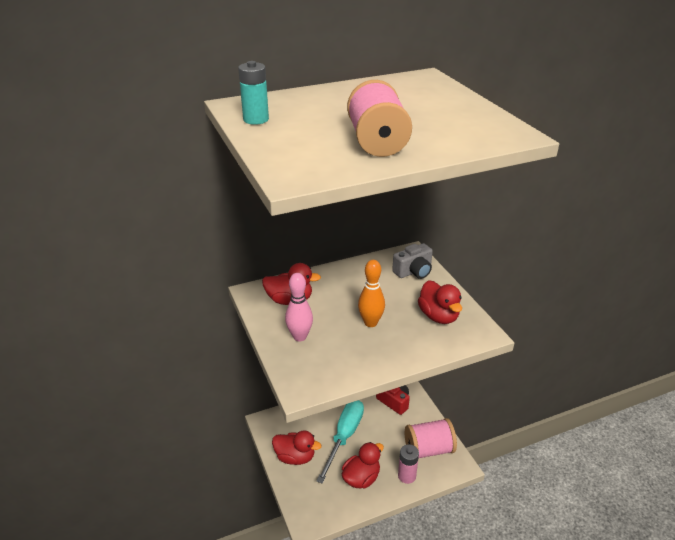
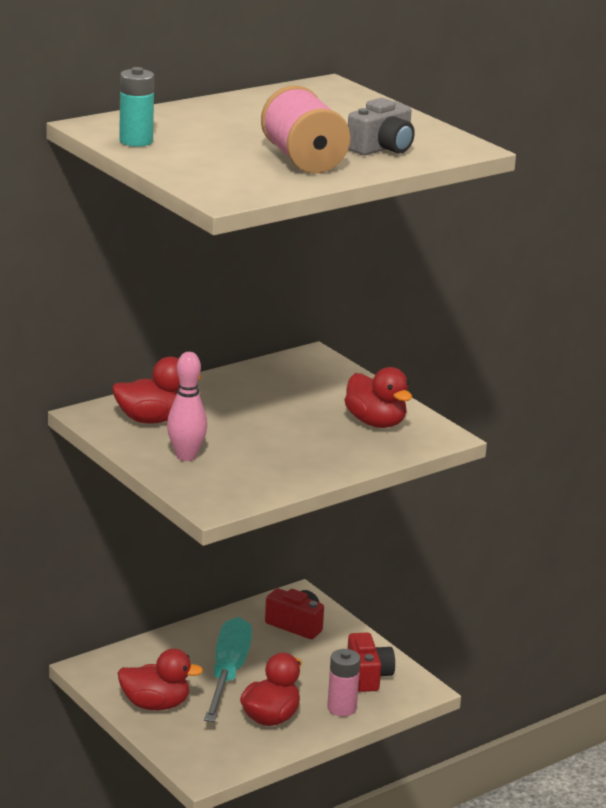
camera: 15 degrees left, 10 degrees down
orange bowling pin [358,260,385,327] -> none
grey camera [392,243,433,279] -> grey camera moved to [348,98,415,155]
pink spool [405,418,457,459] -> red camera [348,633,395,692]

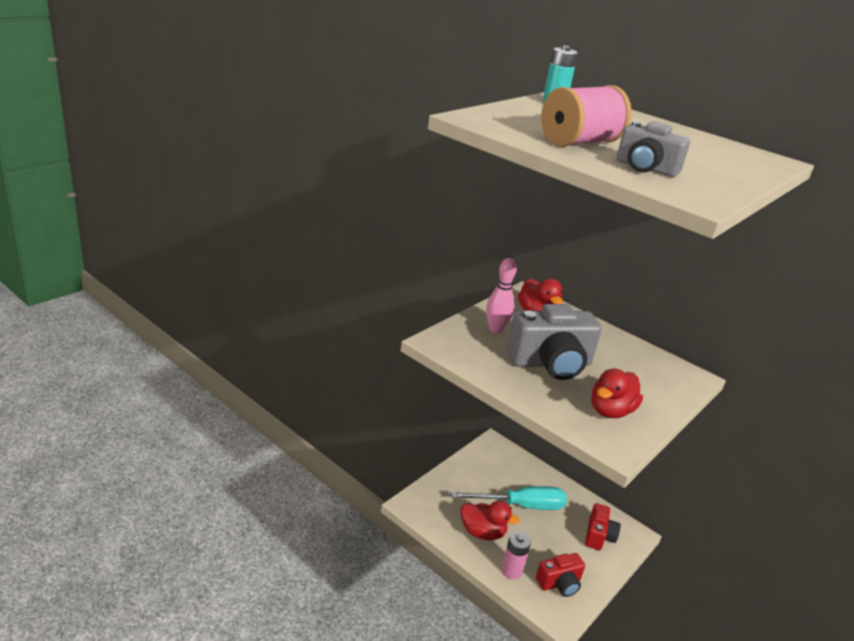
camera: 75 degrees right, 5 degrees up
red duck [118,649,203,710] -> none
none -> grey camera [507,304,602,380]

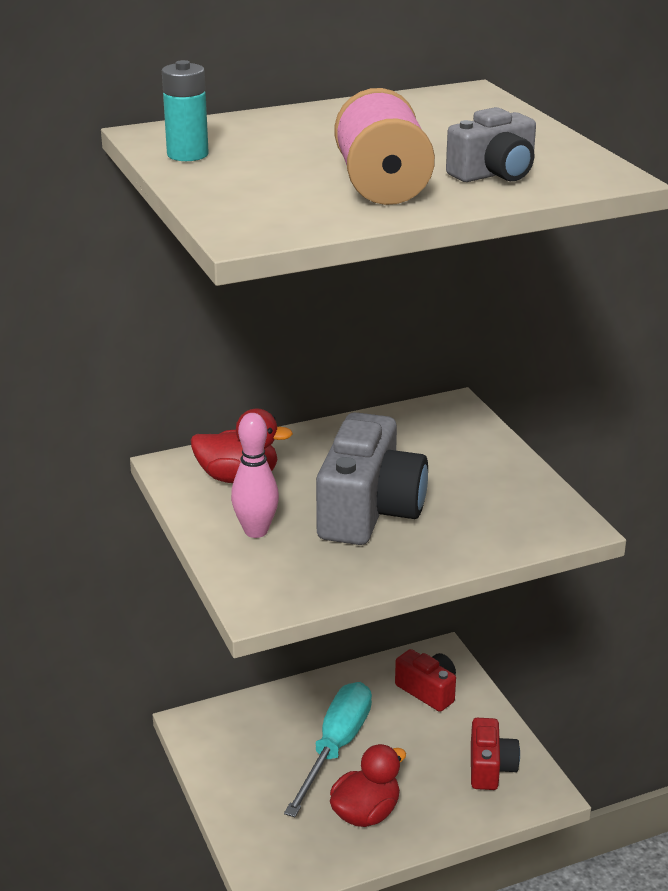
camera: 60 degrees left, 0 degrees up
pink battery [501,532,531,579] -> none
red duck [591,368,643,418] -> none

